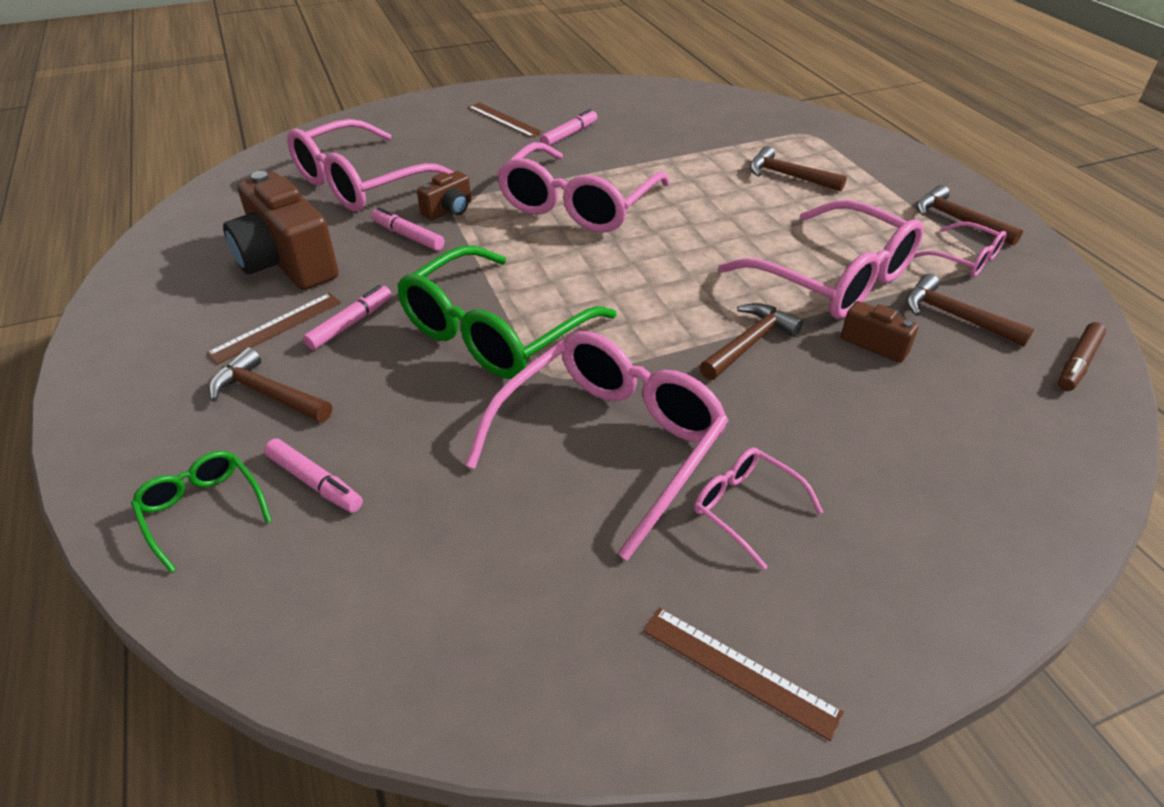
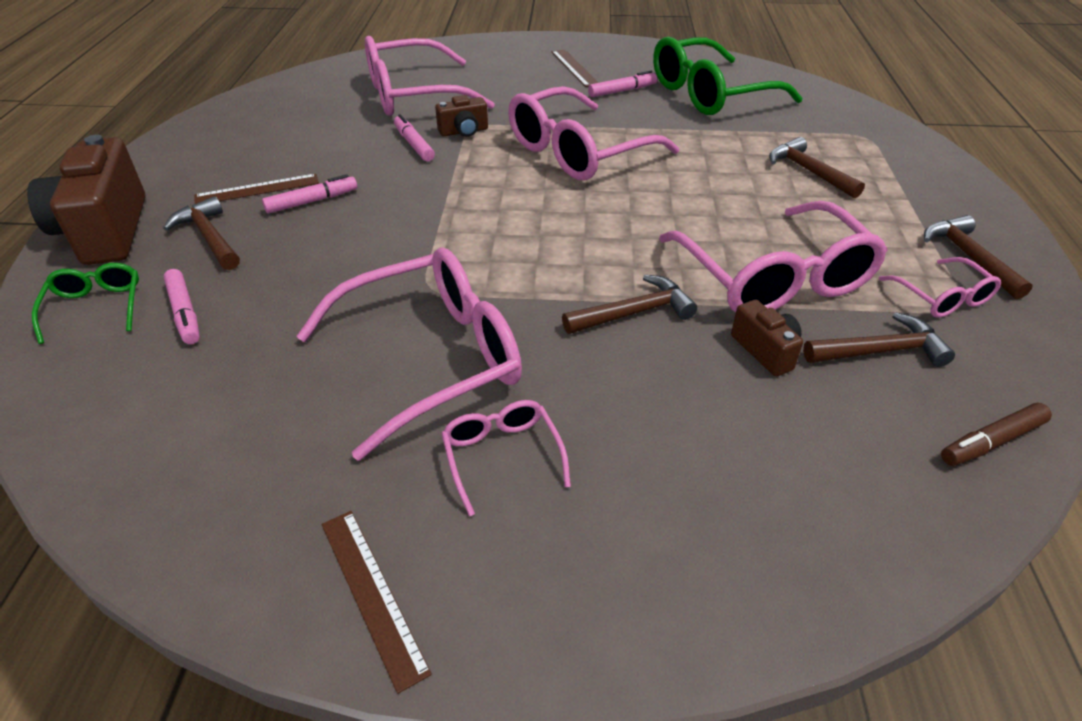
camera: 25 degrees right, 0 degrees up
brown camera [223,171,339,290] -> brown camera moved to [27,135,145,265]
green glasses [397,246,617,379] -> green glasses moved to [653,37,802,115]
brown hammer [906,274,1034,347] -> brown hammer turned 105 degrees clockwise [803,312,955,367]

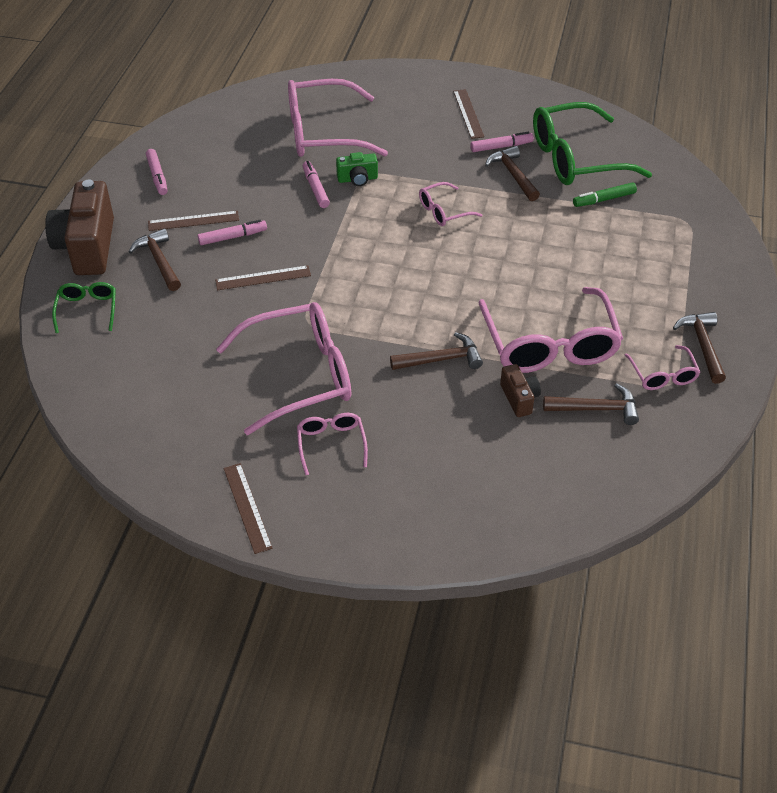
camera: 10 degrees right, 5 degrees up
pink marker [164,269,200,344] -> pink marker moved to [146,149,167,195]
brown camera [435,95,488,137] -> green camera [336,152,378,186]
pink glasses [508,86,679,180] -> pink glasses [419,182,482,226], size x0.48
brown hammer [769,137,865,198] -> brown hammer moved to [485,146,540,201]
brown marker [941,403,1052,466] -> none
none -> brown ruler [215,265,311,290]
none -> green marker [573,182,637,207]

